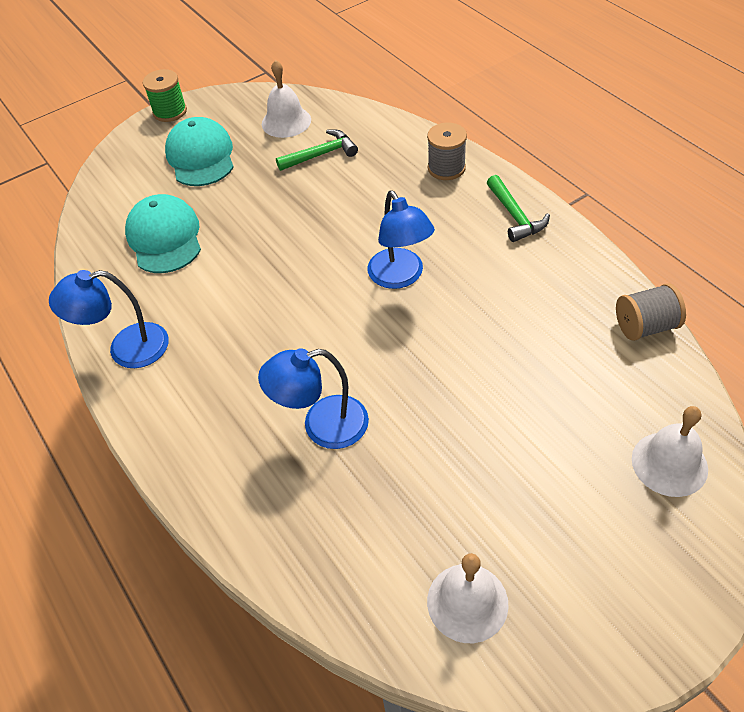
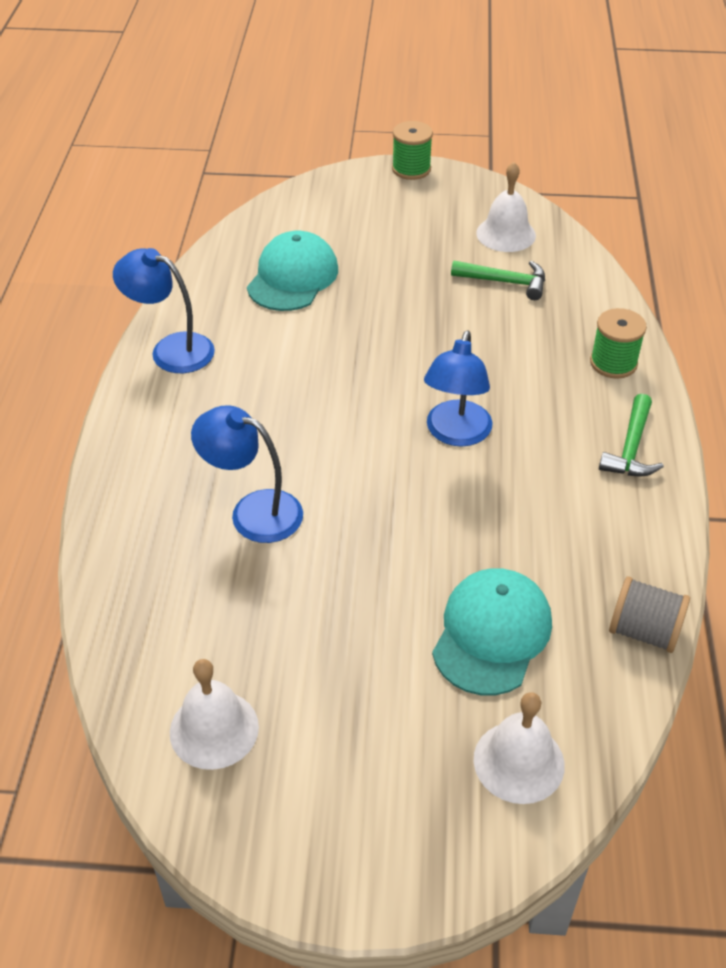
camera: 35 degrees right, 5 degrees down
turquoise cap [165,117,234,186] -> turquoise cap moved to [432,568,552,695]
grey spool [427,122,467,180] -> green spool [590,308,647,379]

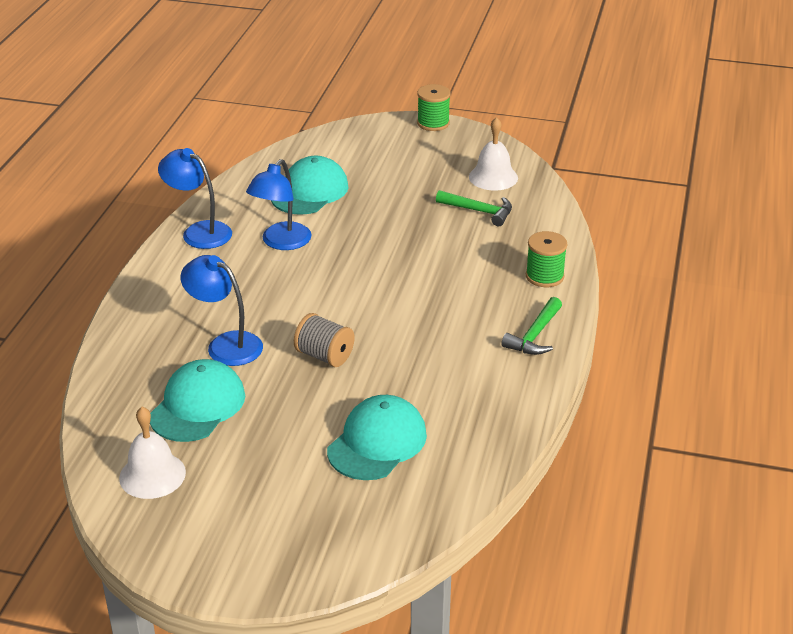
camera: 10 degrees right, 10 degrees down
blue lamp [424,330,493,446] -> blue lamp moved to [246,159,312,250]
white bell [474,692,565,804] -> none
grey spool [609,576,690,653] -> grey spool moved to [294,313,355,367]
none -> turquoise cap [150,359,245,442]

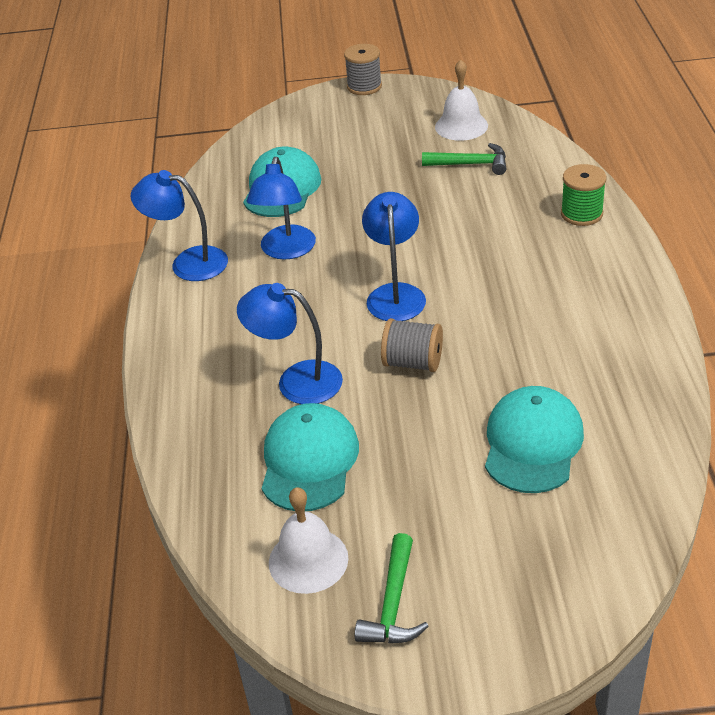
camera: 15 degrees left, 5 degrees up
green spool [417,84,450,131] -> grey spool [344,44,382,95]
green hammer [502,297,562,355] -> green hammer moved to [355,533,429,643]
none -> blue lamp [362,192,426,321]

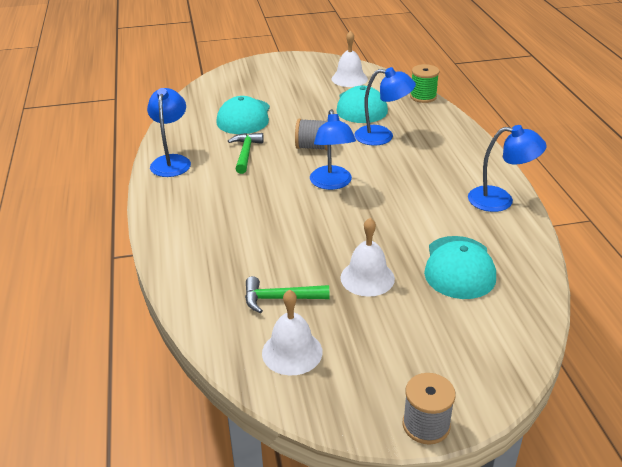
camera: 170 degrees right, 5 degrees down
blue lamp [247,157,316,259] -> blue lamp moved to [147,88,191,177]
green hammer [355,533,429,643] -> green hammer moved to [228,133,264,174]
green spool [561,164,607,226] -> green spool moved to [410,64,439,103]
none -> white bell [340,218,395,297]

